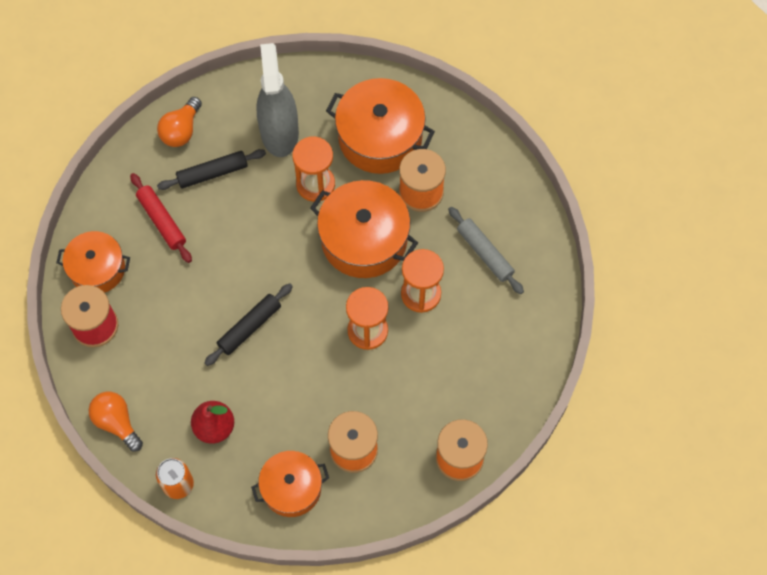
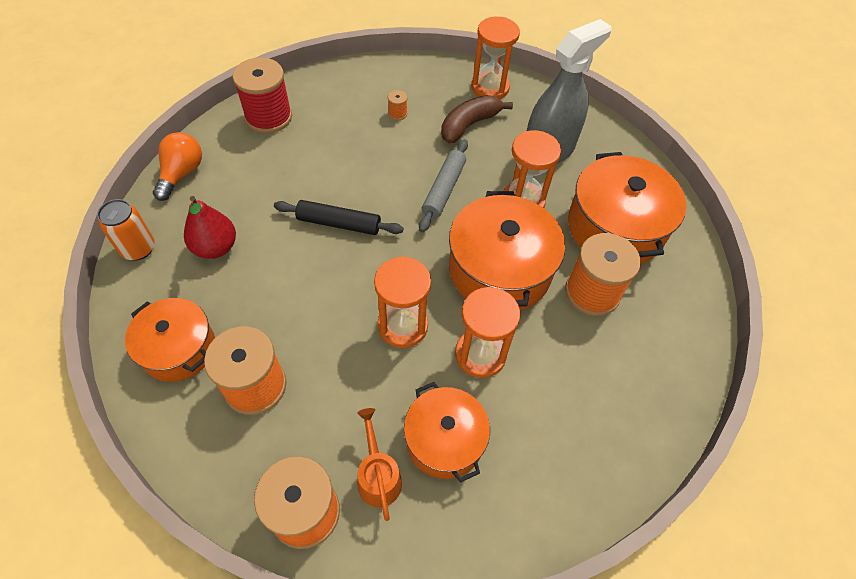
camera: 55 degrees right, 10 degrees down
orange pot [56,231,130,293] -> orange pot moved to [404,382,490,482]
red rolling pin [130,173,192,263] -> orange spool [388,90,407,120]
orange light bulb [157,97,202,147] -> orange hourglass [471,17,520,99]
black rolling pin [157,149,266,190] -> brown banana [441,95,513,143]
grey rolling pin [448,207,524,294] -> grey rolling pin moved to [419,139,468,232]
none -> orange watering can [357,408,402,521]

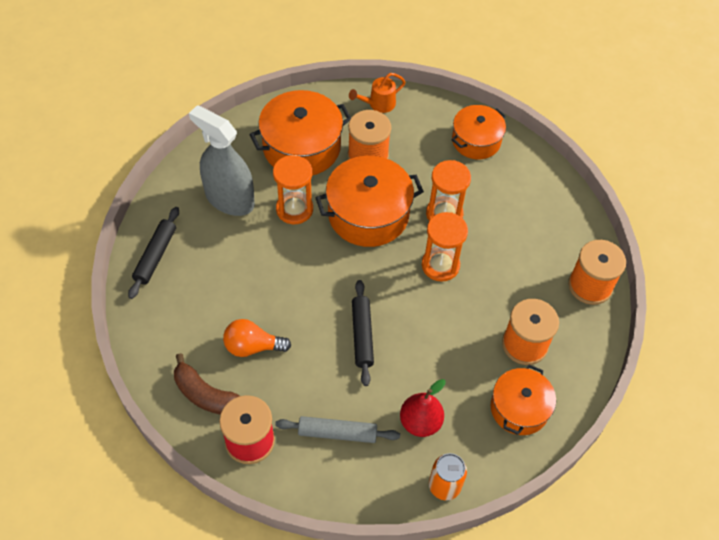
camera: 105 degrees left, 0 degrees up
orange light bulb [153,132,202,201] -> orange light bulb moved to [223,319,291,357]
orange watering can [357,408,402,521] -> orange watering can moved to [349,73,406,113]
orange spool [388,90,407,120] -> none
orange pot [404,382,490,482] -> orange pot moved to [452,105,506,159]
grey rolling pin [419,139,468,232] -> grey rolling pin moved to [275,416,400,443]
brown banana [441,95,513,143] -> brown banana moved to [174,353,240,414]
orange hourglass [471,17,520,99] -> black rolling pin [128,207,179,299]

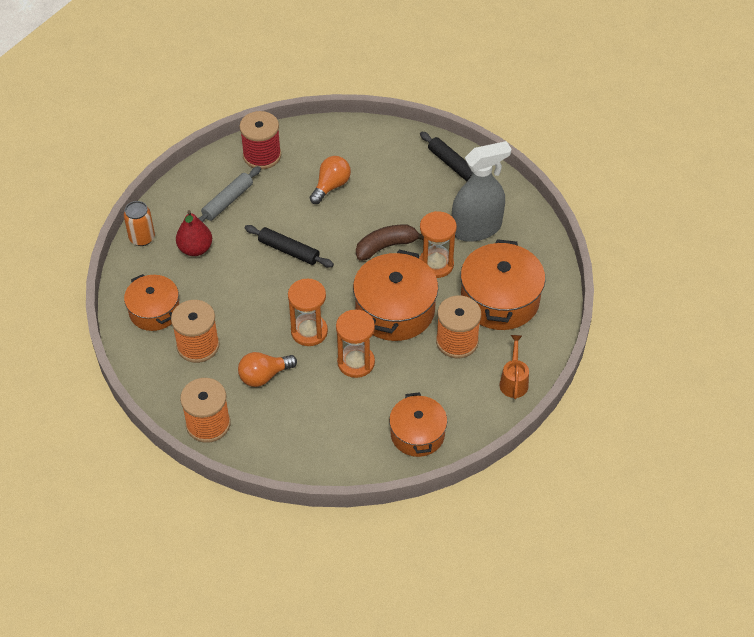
camera: 125 degrees right, 5 degrees down
brown banana [174,353,240,414] -> brown banana moved to [356,225,424,261]
none -> orange light bulb [238,352,297,387]

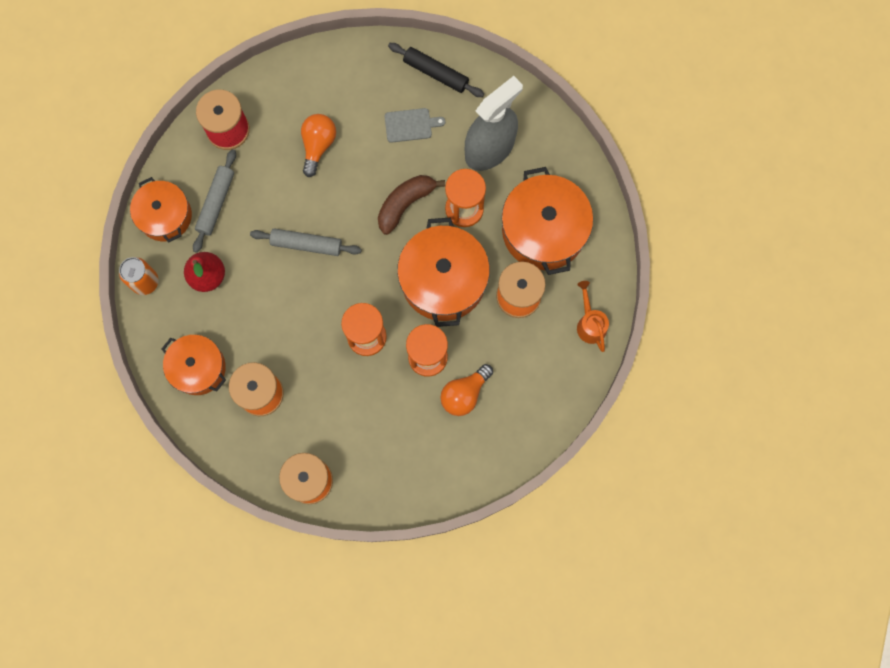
camera: 20 degrees left, 25 degrees up
orange light bulb [238,352,297,387] -> orange light bulb moved to [440,364,493,416]
black rolling pin [245,225,334,268] -> grey rolling pin [250,228,362,256]
orange pot [389,392,447,457] -> orange pot moved to [130,177,192,242]
none -> grey cutting board [385,108,445,143]

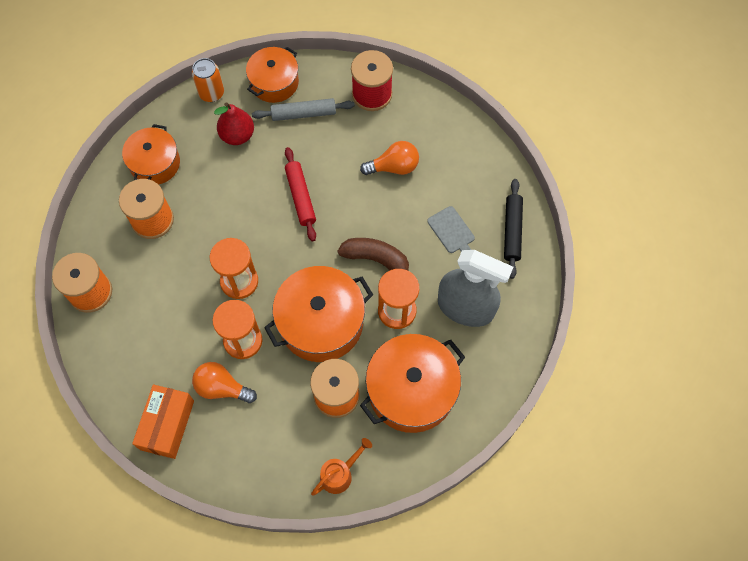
camera: 65 degrees right, 10 degrees down
grey rolling pin [250,228,362,256] -> red rolling pin [285,147,316,241]
none -> orange box [132,385,194,459]

